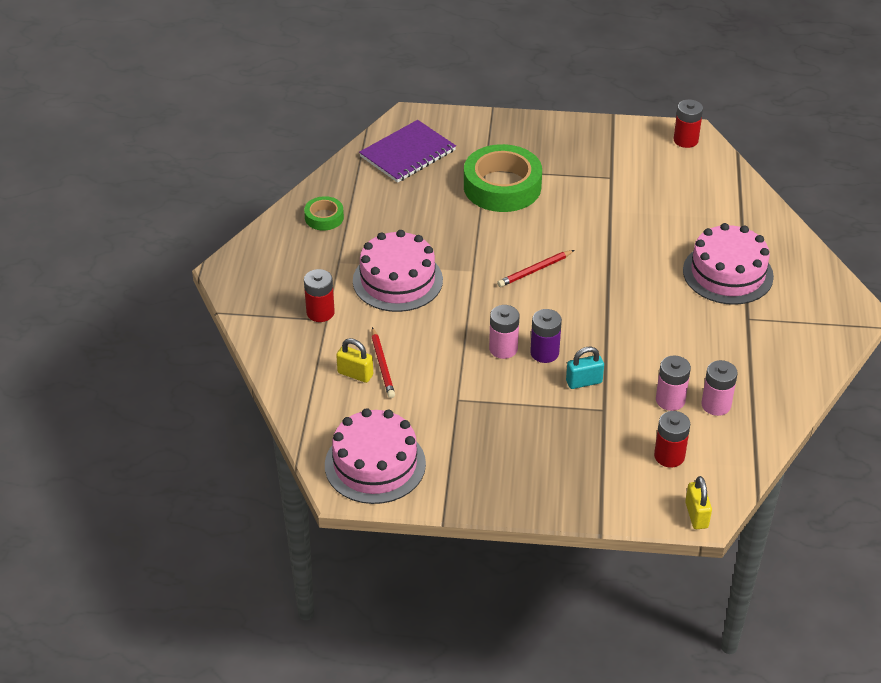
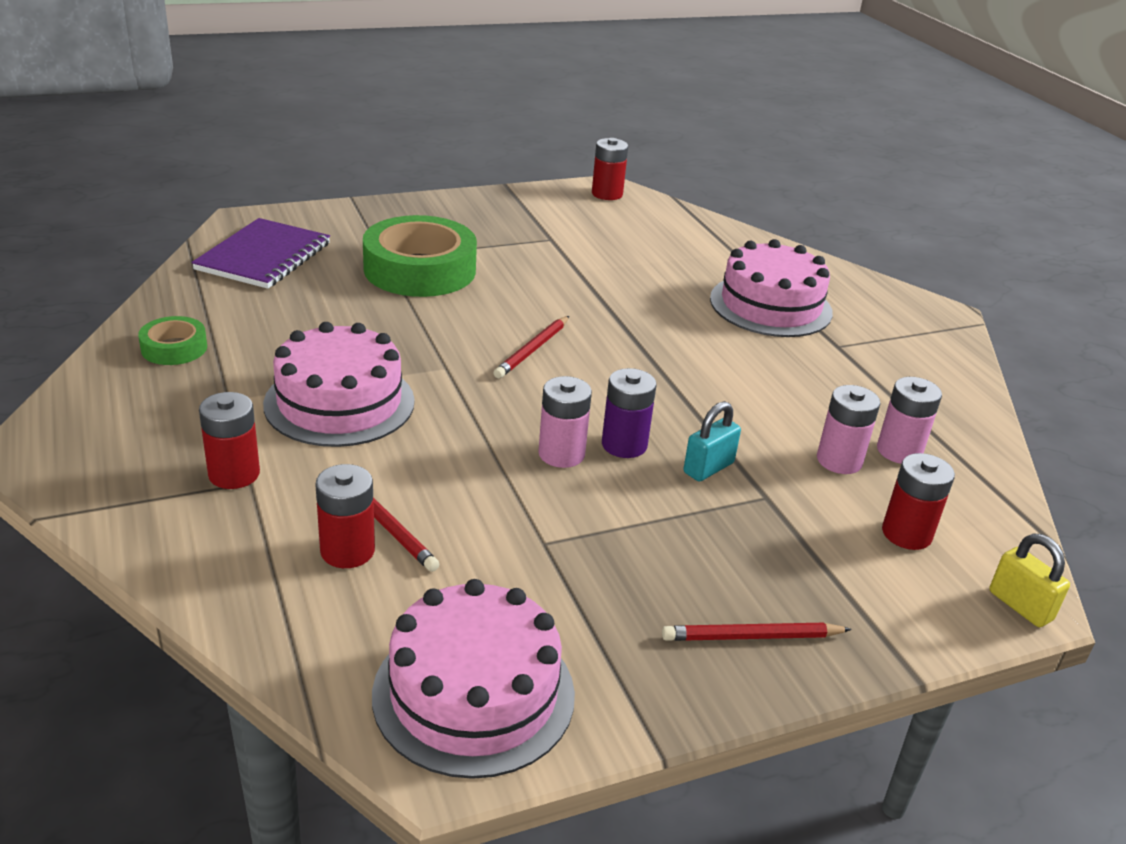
camera: 30 degrees left, 10 degrees down
yellow padlock [336,338,373,383] -> red battery [315,464,375,568]
none -> red pencil [662,623,852,641]

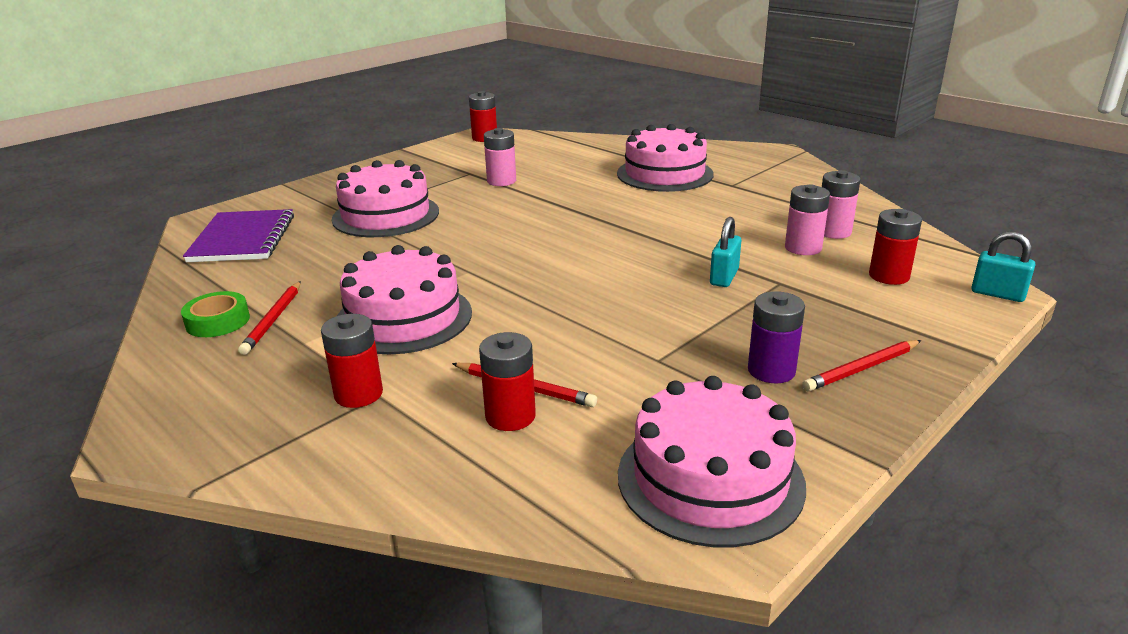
camera: 20 degrees left, 5 degrees down
green tape [363,215,477,297] -> pink cake [332,160,439,237]
red pencil [493,316,569,378] -> red pencil moved to [238,281,301,355]
pink battery [538,376,592,468] -> pink battery moved to [484,128,516,186]
purple battery [602,368,656,458] -> purple battery moved to [748,291,805,383]
yellow padlock [989,533,1070,627] -> turquoise padlock [971,231,1035,302]

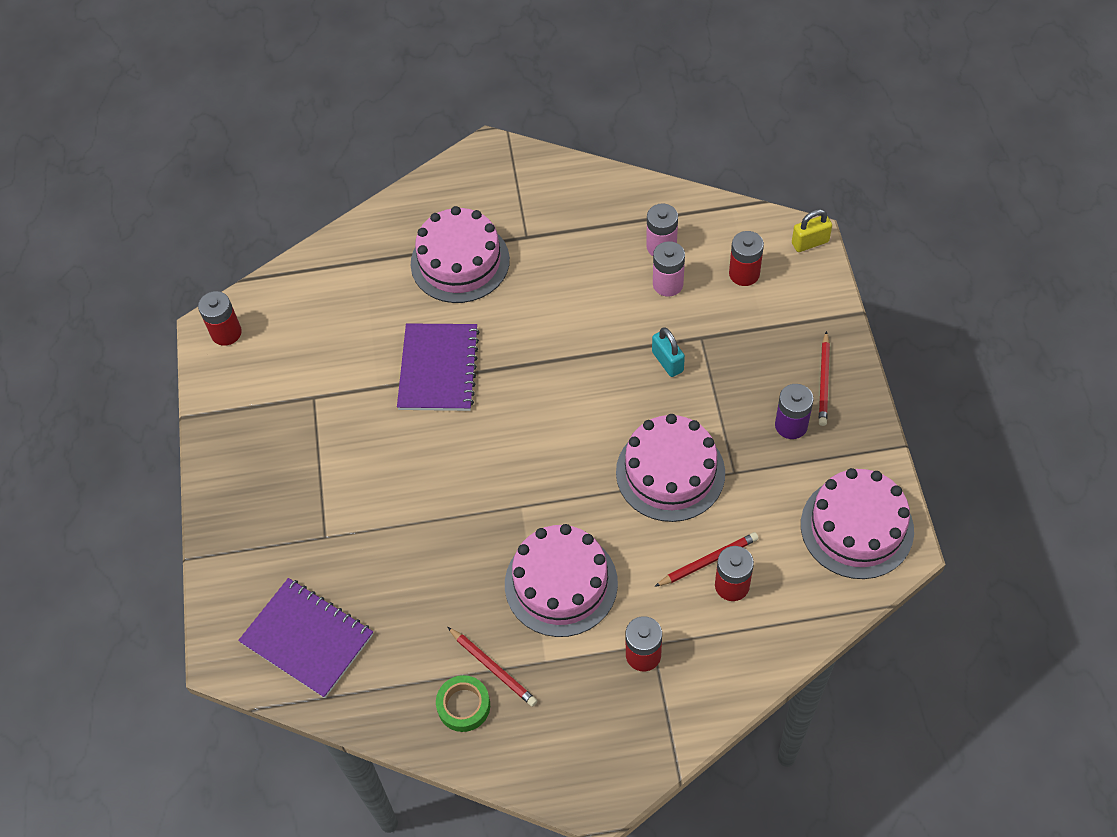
camera: 50 degrees left, 30 degrees up
pink cake [332,160,439,237] -> pink cake moved to [616,414,725,522]
pink battery [484,128,516,186] -> none
turquoise padlock [971,231,1035,302] -> yellow padlock [792,209,832,252]
none -> purple notebook [397,323,479,411]

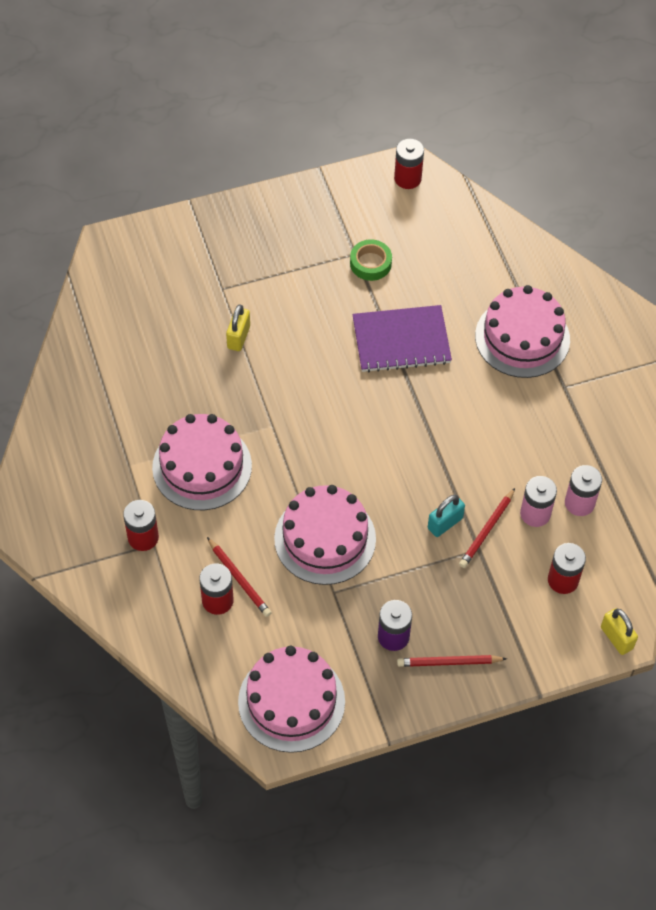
camera: 75 degrees right, 0 degrees up
purple notebook [238,578,373,698] -> none
green tape [436,675,490,732] -> green tape moved to [350,240,392,281]
red pencil [448,627,537,707] -> red pencil moved to [459,488,515,568]
none -> yellow padlock [226,304,250,351]

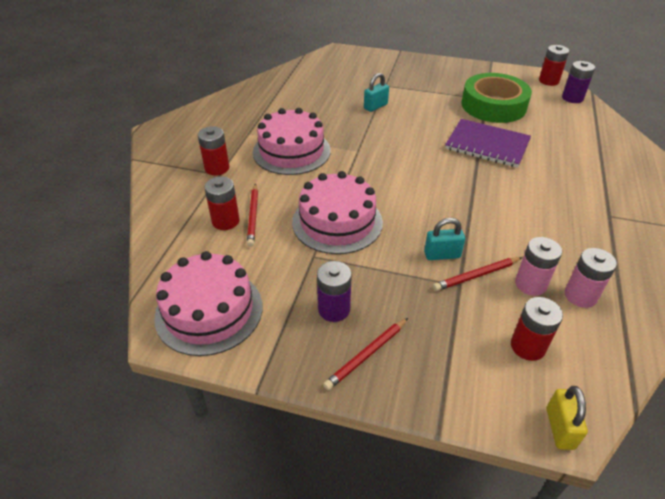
camera: 35 degrees right, 15 degrees down
yellow padlock [226,304,250,351] -> turquoise padlock [364,73,389,112]
green tape [350,240,392,281] -> green tape [462,73,532,123], size x2.05
red pencil [397,655,507,667] -> red pencil turned 75 degrees counterclockwise [323,318,408,390]
pink cake [475,285,570,378] -> none
none -> purple battery [562,61,595,103]

